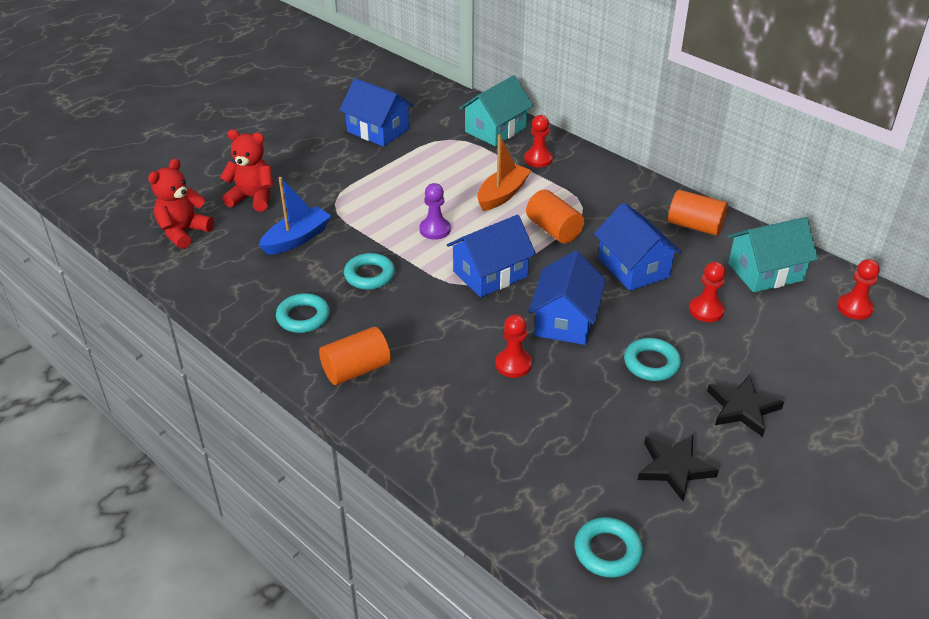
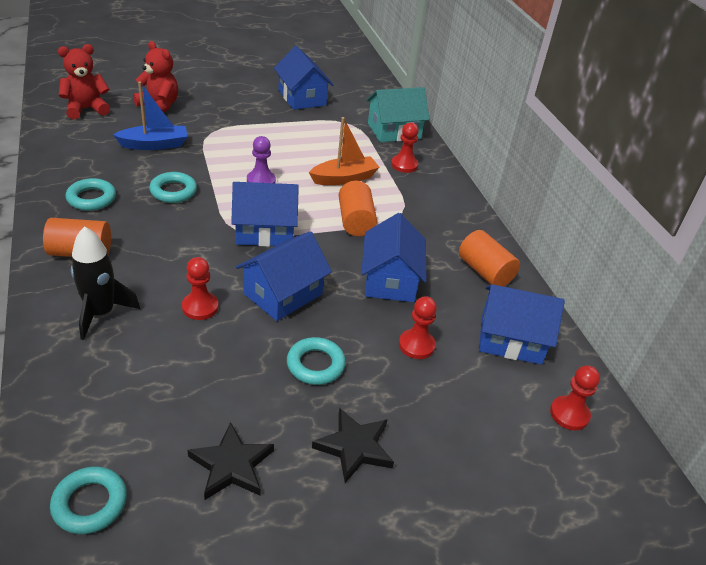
camera: 25 degrees right, 0 degrees up
turquoise house [727,217,818,293] -> blue house [479,284,565,365]
none -> black rocket [71,226,140,340]

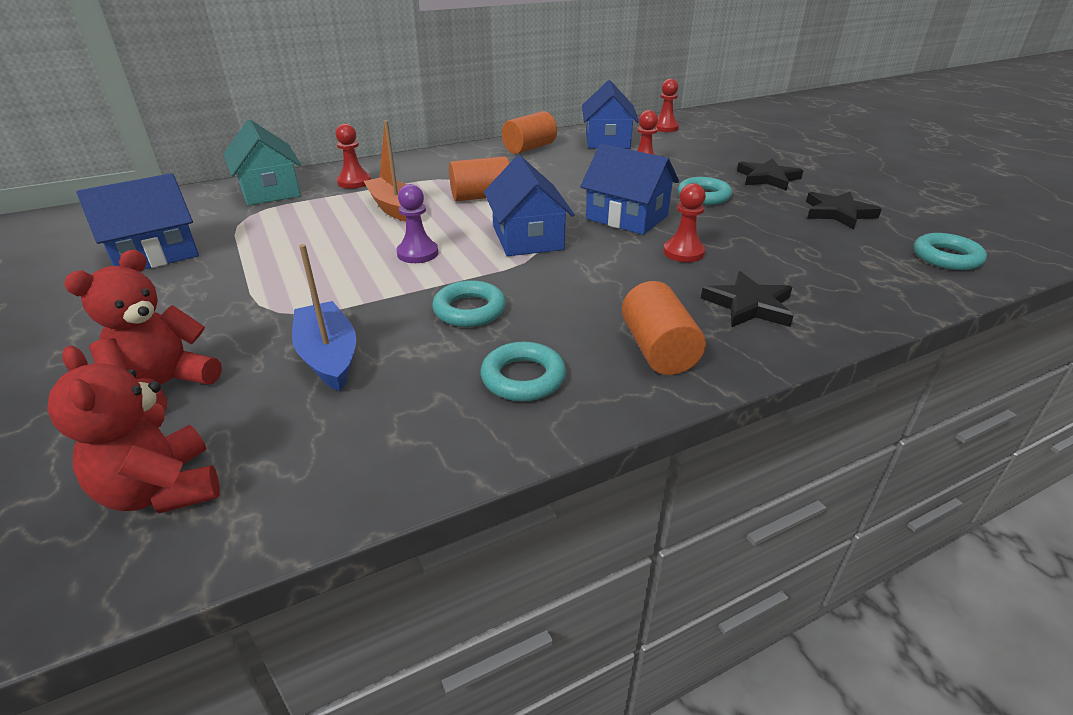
camera: 95 degrees left, 5 degrees down
black rocket [71,226,140,340] -> black star [701,271,793,327]
blue house [361,213,427,302] -> none

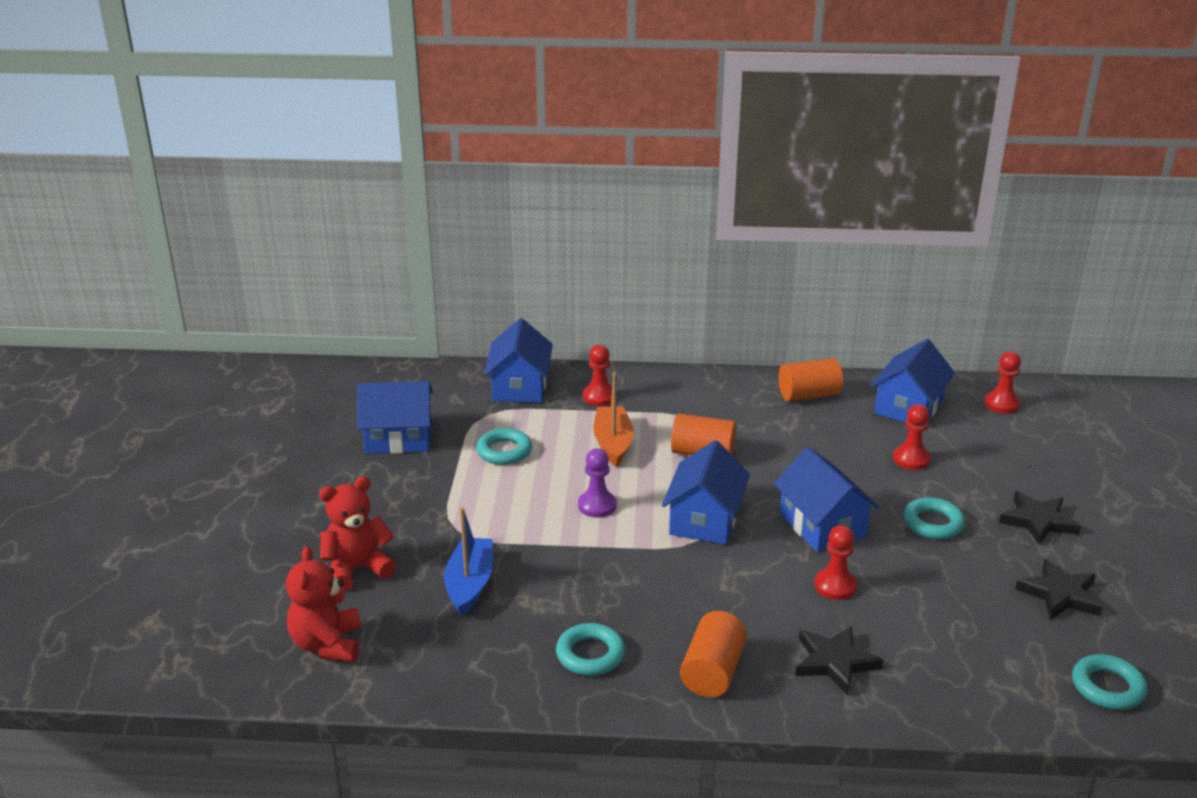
camera: 30 degrees right, 5 degrees down
turquoise house [224,120,301,205] -> blue house [484,318,553,403]
turquoise ring [432,280,506,327] -> turquoise ring moved to [476,428,532,465]

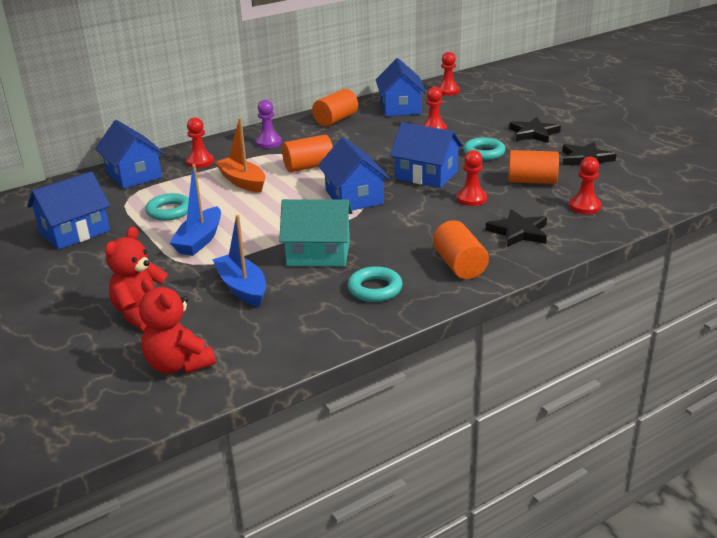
camera: 35 degrees left, 0 degrees up
purple pawn [578,448,617,518] -> purple pawn moved to [256,100,282,148]
turquoise ring [1072,654,1148,710] -> none
none -> blue boat [170,164,221,256]
none -> turquoise house [279,199,353,267]
none -> orange cylinder [508,150,559,184]
none -> red pawn [569,157,601,214]

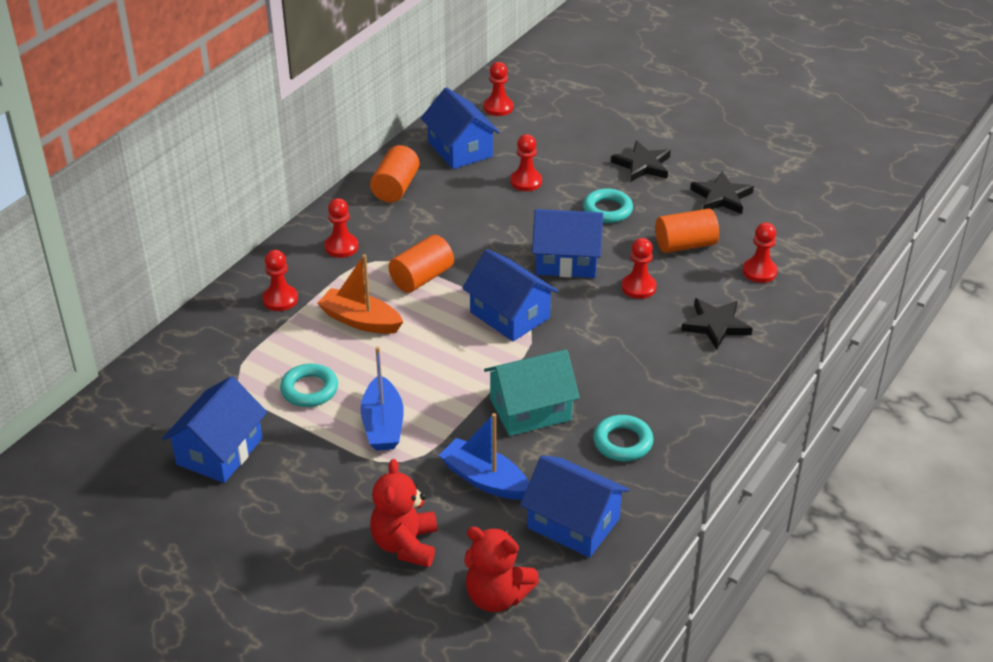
camera: 25 degrees left, 10 degrees up
blue house [95,120,164,189] -> blue house moved to [520,455,629,558]
purple pawn [256,100,282,148] -> red pawn [325,198,358,258]
orange cylinder [433,220,489,279] -> none

